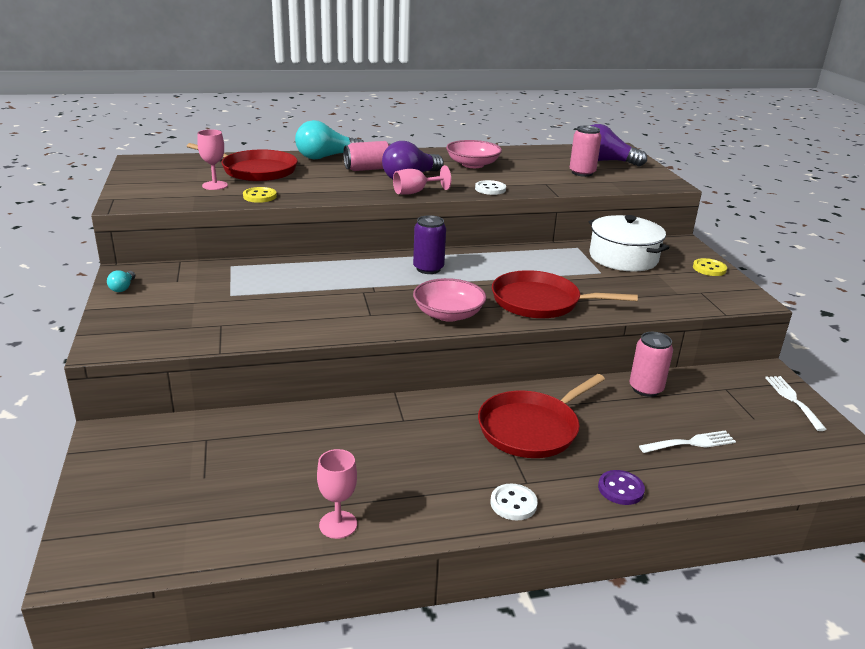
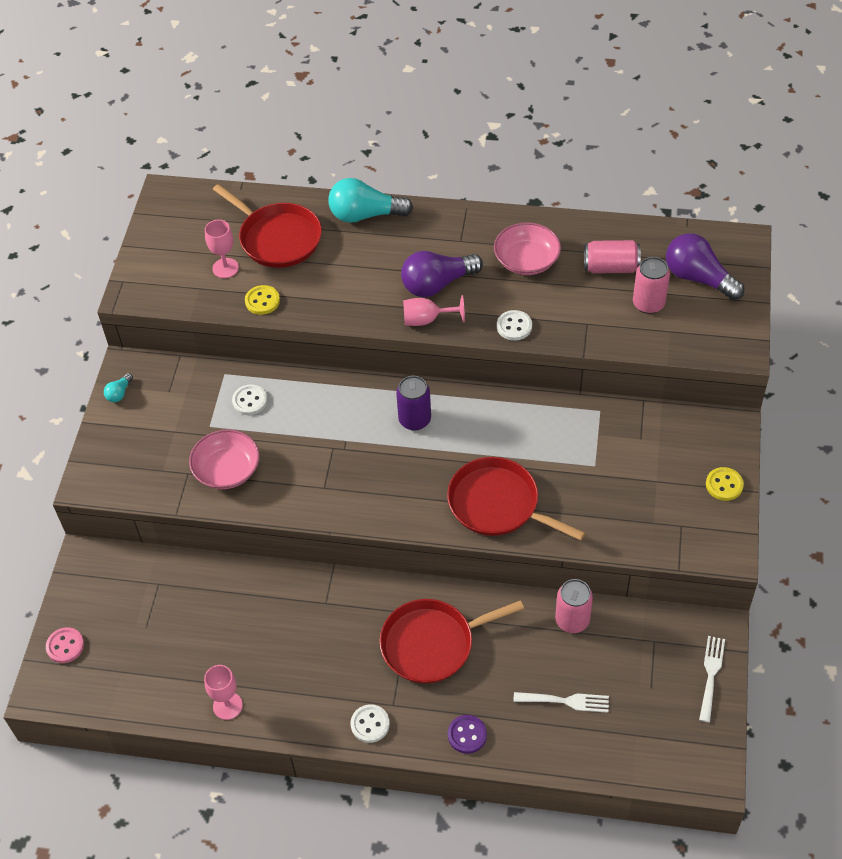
camera: 25 degrees right, 25 degrees up
pink can [343,141,390,171] -> pink can moved to [584,240,641,273]
pink bowl [413,278,486,322] -> pink bowl moved to [189,429,260,489]
white pot [589,215,669,272] -> none
none -> pink button [46,627,84,663]
none -> white button [232,384,268,415]

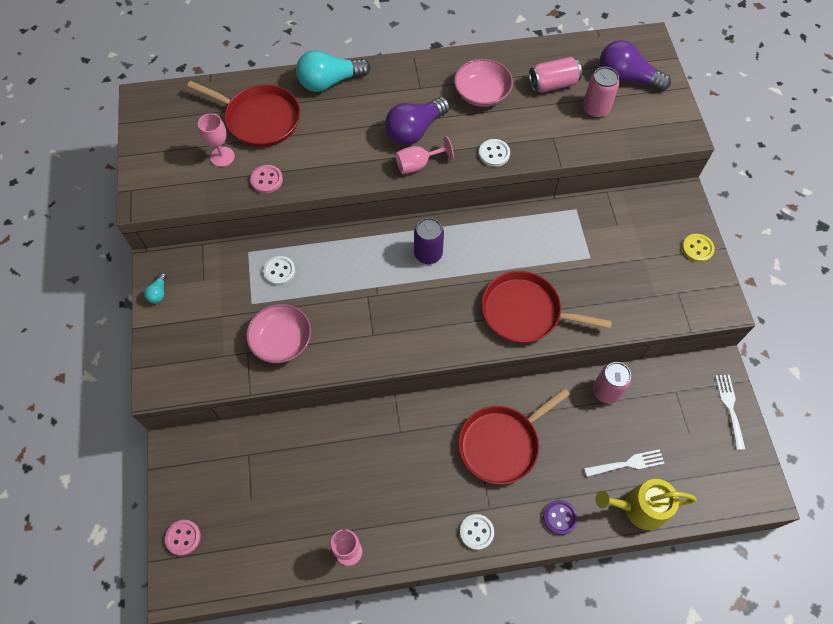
camera: 20 degrees left, 10 degrees up
yellow button [245,285,280,315] -> pink button [250,165,283,194]
none -> yellow watering can [595,479,697,530]

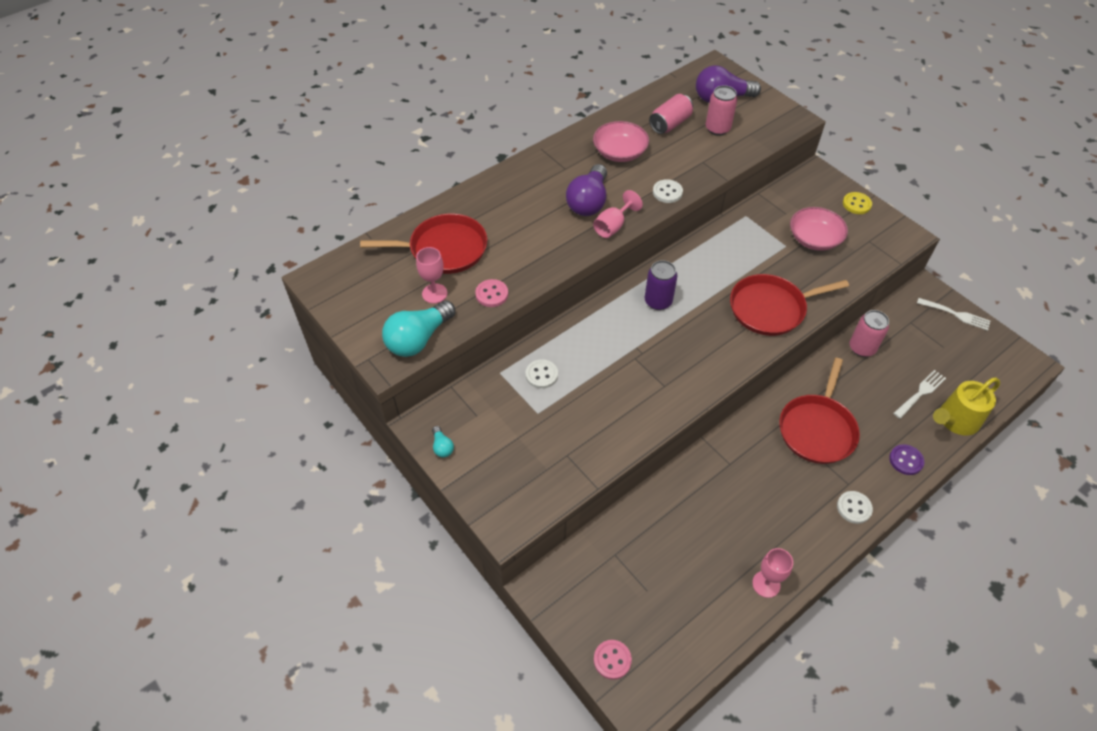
camera: 30 degrees left, 10 degrees down
pink bowl [246,304,311,363] -> pink bowl moved to [790,207,848,251]
turquoise light bulb [296,50,370,92] -> turquoise light bulb moved to [382,301,455,357]
white fork [715,375,745,450] -> white fork turned 150 degrees clockwise [917,298,990,331]

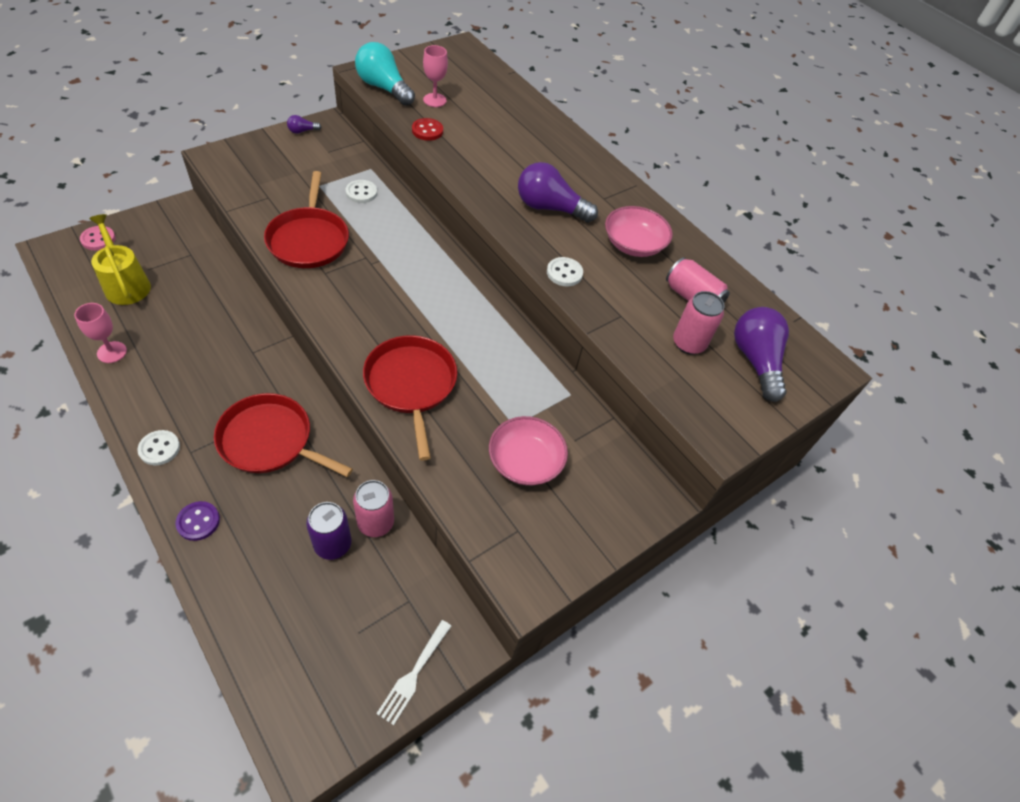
camera: 85 degrees right, 0 degrees up
red pan [360,214,487,274] -> red pan moved to [264,171,349,268]
turquoise light bulb [432,426,454,458] -> purple light bulb [287,115,321,134]
pink button [475,279,508,307] -> red button [412,118,443,141]
pink goblet [593,190,643,238] -> none
purple can [645,260,677,310] -> purple can moved to [306,502,352,560]
yellow button [843,192,872,214] -> none
white fork [893,370,946,419] -> none
yellow watering can [933,377,1000,435] -> yellow watering can moved to [89,214,151,305]

